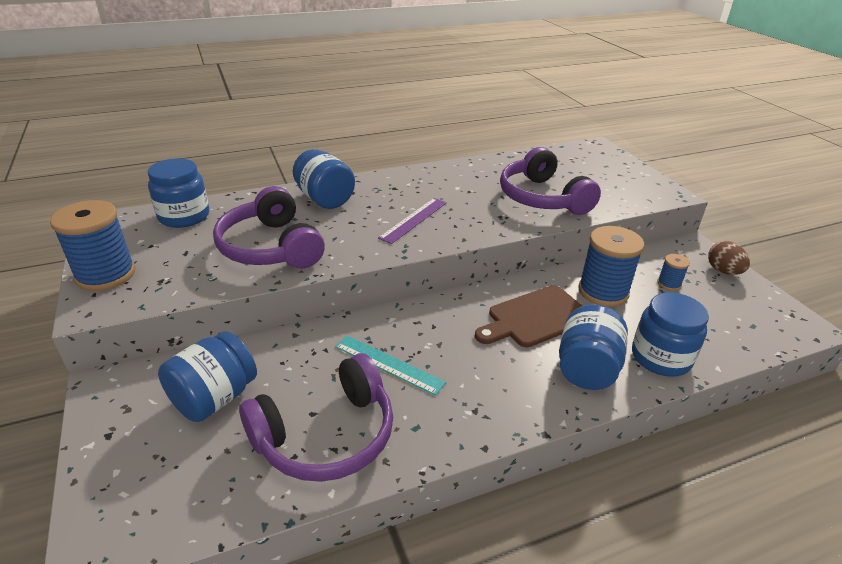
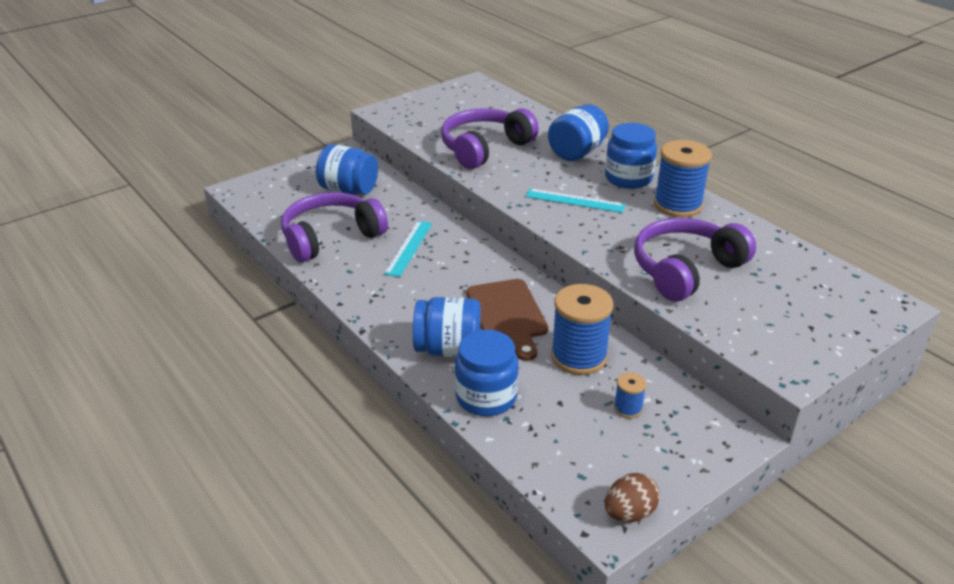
camera: 75 degrees right, 0 degrees up
blue spool [50,200,135,291] -> blue spool moved to [654,140,712,217]
blue jar [148,158,209,228] -> blue jar moved to [605,123,657,189]
purple headphones [239,353,393,482] -> purple headphones turned 105 degrees clockwise [281,192,388,262]
purple ruler [378,198,447,244] -> turquoise ruler [525,188,626,213]
brown cutting board [475,285,582,347] -> brown cutting board turned 150 degrees counterclockwise [467,279,548,361]
brown egg [708,241,750,275] -> brown egg moved to [605,473,660,522]

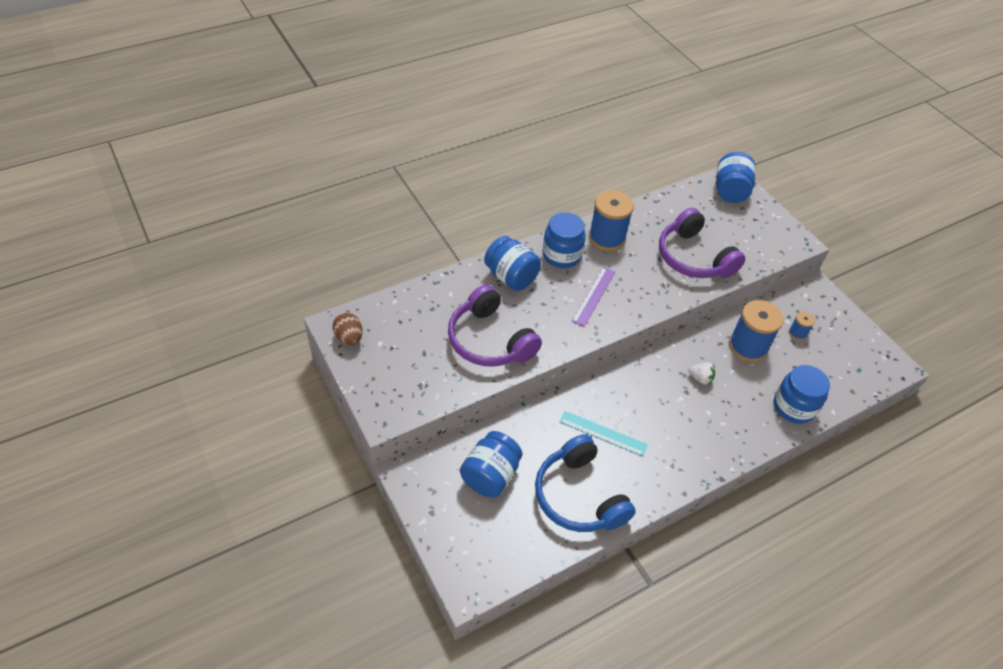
camera: 85 degrees left, 15 degrees up
purple headphones [281,192,388,262] -> blue headphones [535,434,636,532]
blue jar [413,297,481,357] -> blue jar moved to [716,152,756,203]
brown cutting board [467,279,548,361] -> white strawberry [688,362,715,385]
turquoise ruler [525,188,626,213] -> purple ruler [572,267,615,327]
brown egg [605,473,660,522] -> brown egg moved to [332,313,363,345]

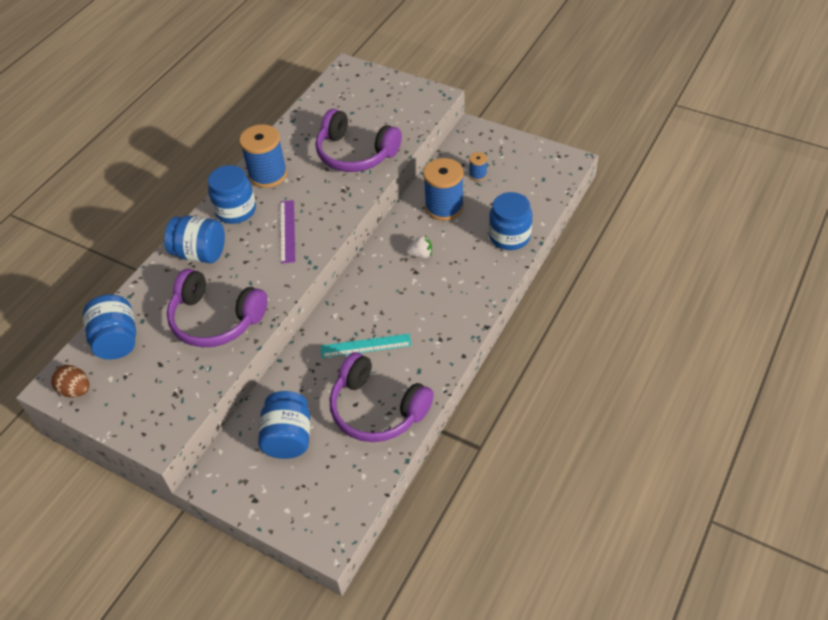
camera: 25 degrees left, 0 degrees up
blue headphones [535,434,636,532] -> purple headphones [330,352,434,442]
blue jar [716,152,756,203] -> blue jar moved to [83,294,136,360]

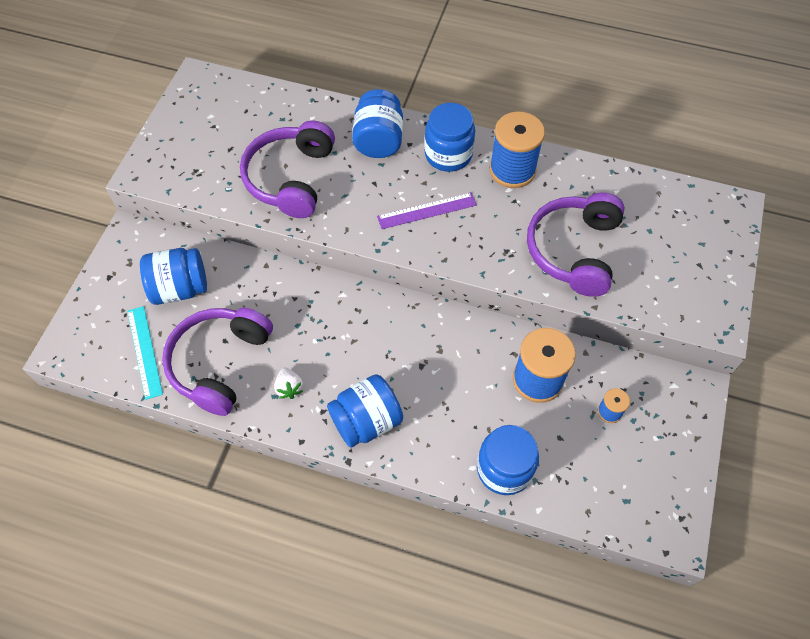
camera: 75 degrees right, 10 degrees up
brown egg [51,365,89,398] -> none
blue jar [83,294,136,360] -> blue jar moved to [327,374,403,448]
turquoise ruler [321,334,411,358] -> turquoise ruler moved to [127,306,163,400]
white strawberry [406,236,432,258] -> white strawberry moved to [274,368,303,399]

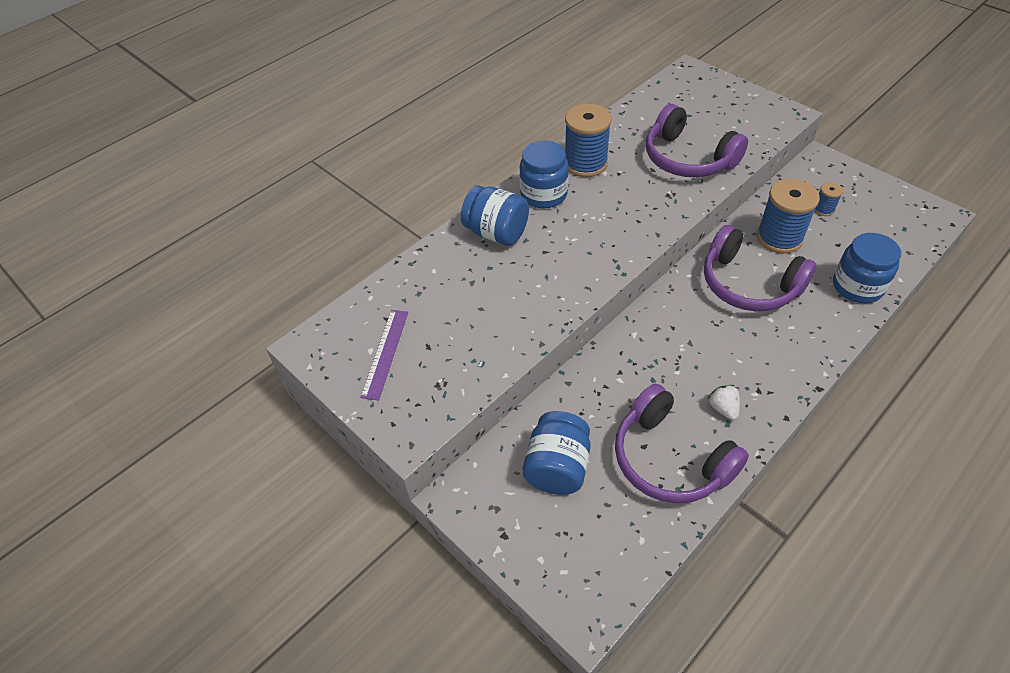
camera: 60 degrees left, 10 degrees down
turquoise ruler [127,306,163,400] -> none
purple headphones [240,120,335,218] -> purple headphones moved to [704,225,816,311]
white strawberry [274,368,303,399] -> white strawberry turned 120 degrees counterclockwise [707,385,740,420]
blue jar [327,374,403,448] -> none
purple ruler [377,192,477,229] -> purple ruler moved to [360,310,408,400]

